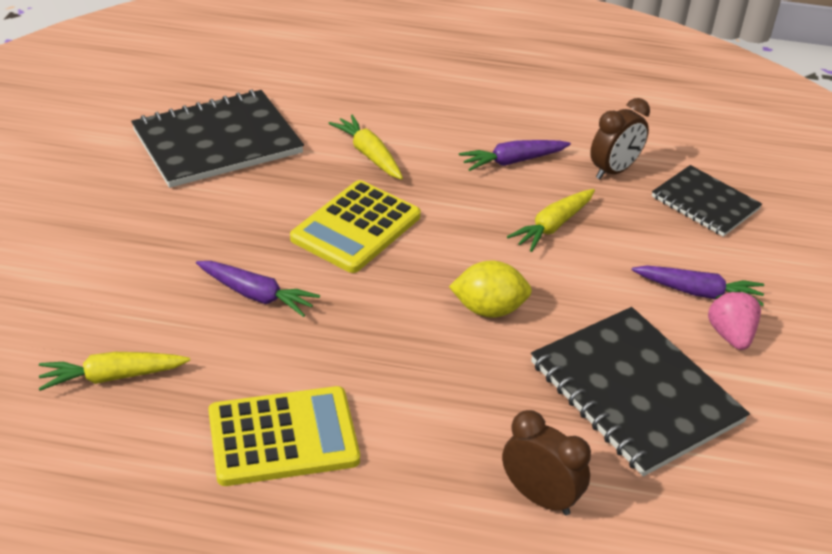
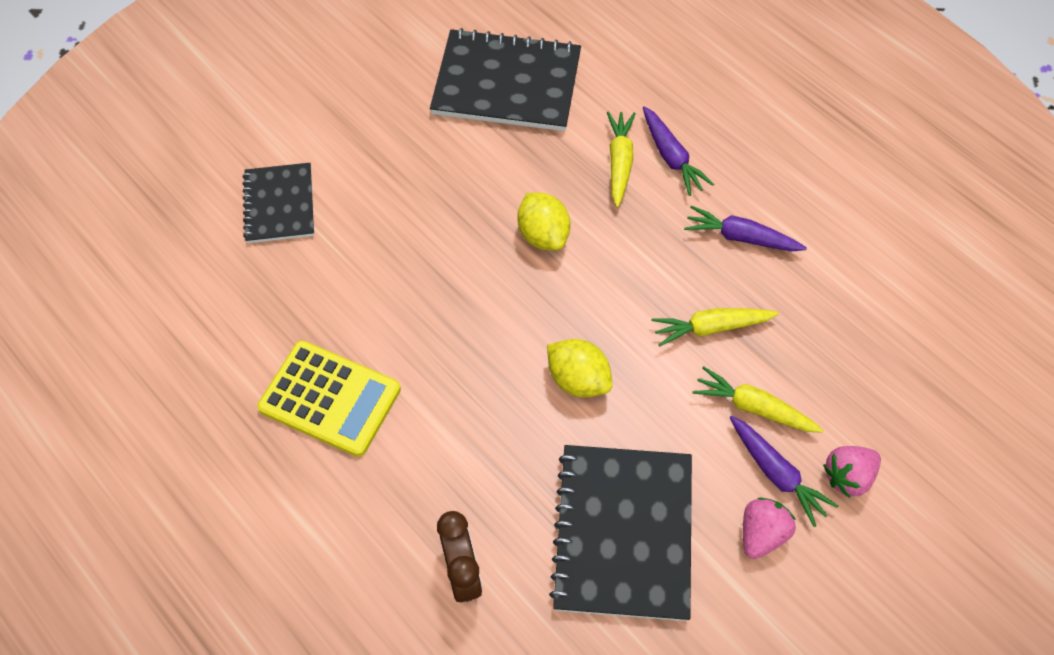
camera: 40 degrees right, 20 degrees up
yellow carrot [38,352,190,391] -> yellow carrot moved to [692,366,823,433]
purple carrot [196,261,320,317] -> purple carrot moved to [643,106,714,196]
yellow calculator [290,180,421,273] -> yellow lemon [518,193,571,251]
brown clock [590,98,650,179] -> none
black notebook [652,165,762,237] -> black notebook moved to [243,163,314,243]
none -> pink strawberry [823,446,881,498]

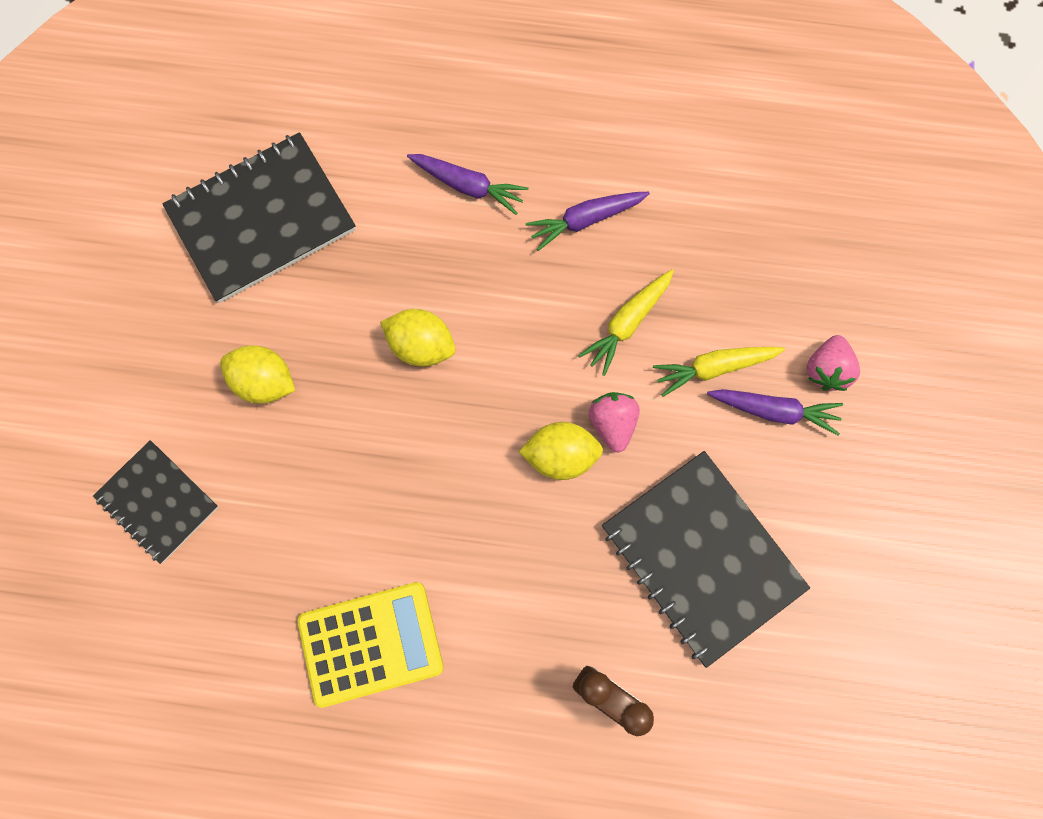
camera: 40 degrees left, 15 degrees up
yellow carrot [607,111,636,207] -> none
pink strawberry [743,497,796,559] -> pink strawberry moved to [588,392,640,452]
none -> yellow lemon [220,345,295,404]

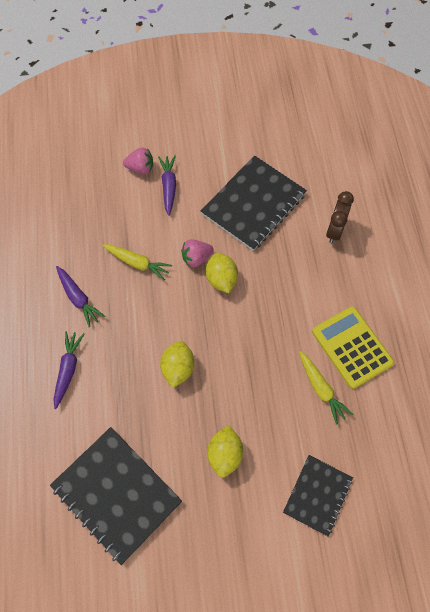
camera: 105 degrees left, 10 degrees down
yellow carrot [653,347,785,397] -> yellow carrot moved to [299,351,353,425]

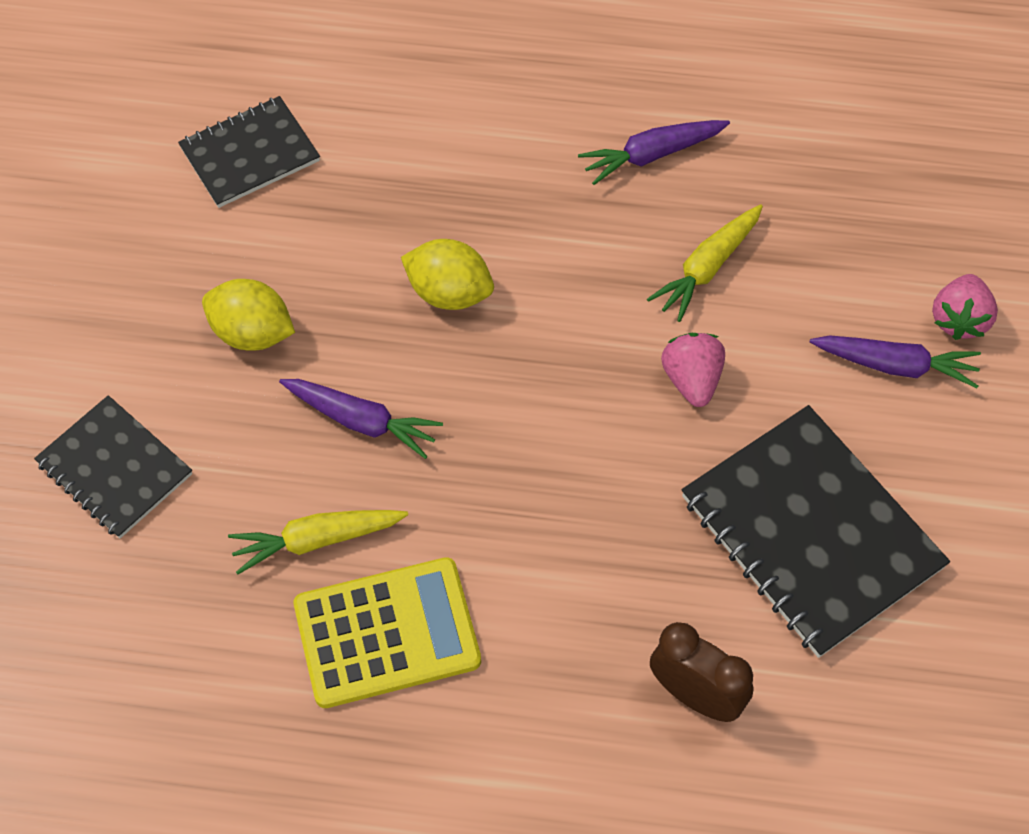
camera: 105 degrees right, 5 degrees down
black notebook [50,427,182,565] -> black notebook [178,96,320,208], size x0.60
purple carrot [53,331,85,409] -> purple carrot moved to [279,379,443,459]
yellow lemon [206,253,238,293] -> none

